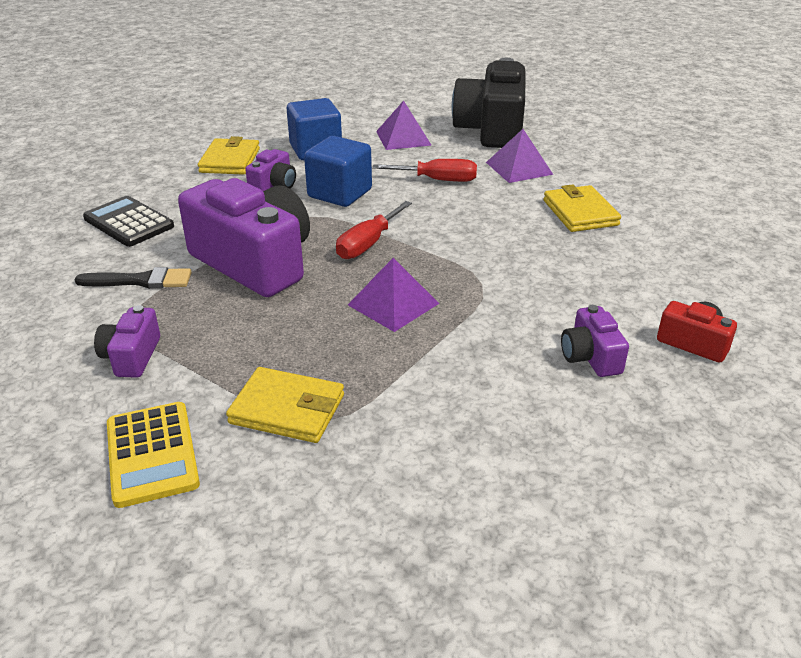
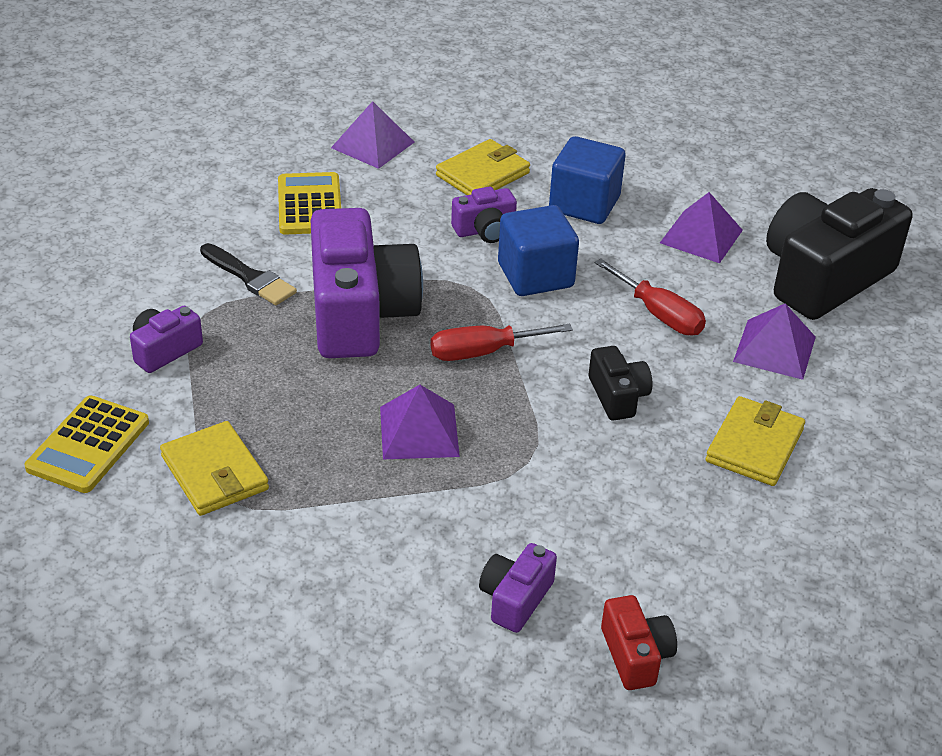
camera: 40 degrees right, 5 degrees up
black calculator [83,196,174,247] -> yellow calculator [278,172,341,235]
none -> purple pyramid [331,101,414,169]
none -> black camera [588,346,653,421]

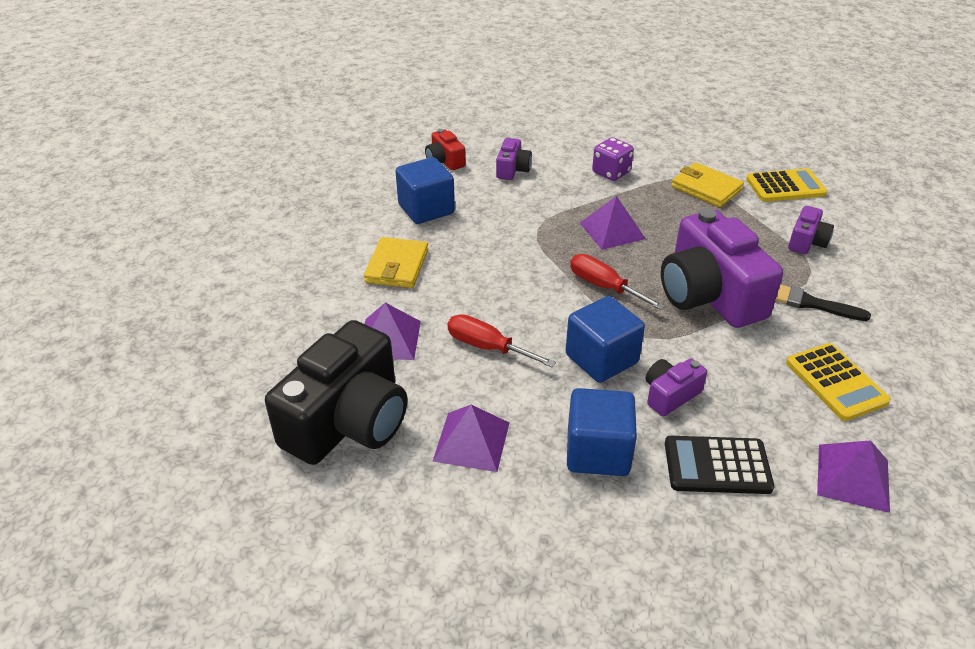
camera: 165 degrees right, 0 degrees up
yellow calculator [25,395,149,493] -> yellow calculator turned 75 degrees clockwise [746,168,827,202]
red screwdriver [431,324,573,361] -> red screwdriver turned 105 degrees counterclockwise [570,254,665,310]
yellow wallet [436,139,530,195] -> black calculator [665,436,774,494]
black camera [588,346,653,421] -> none
none -> blue cube [395,157,455,224]
none -> purple dice [592,137,634,181]

